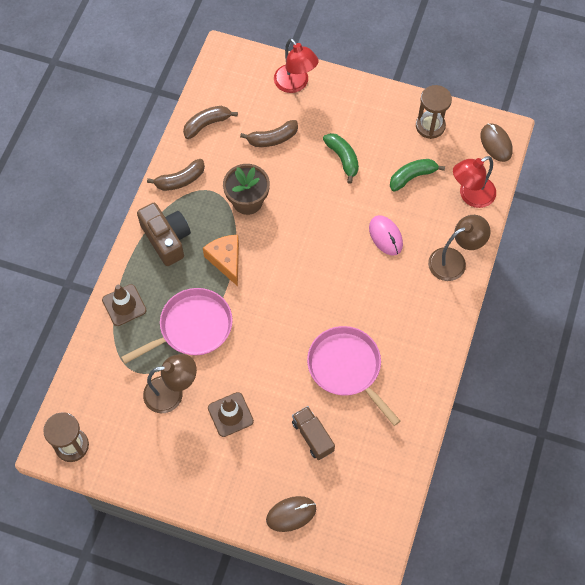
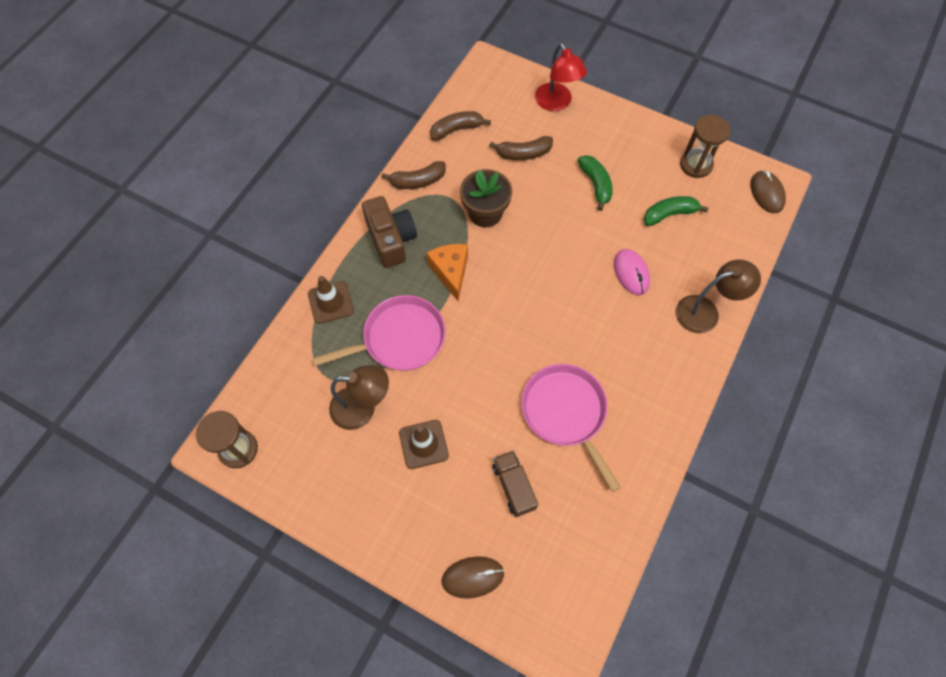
camera: 10 degrees right, 0 degrees up
red lamp [453,156,496,208] -> none

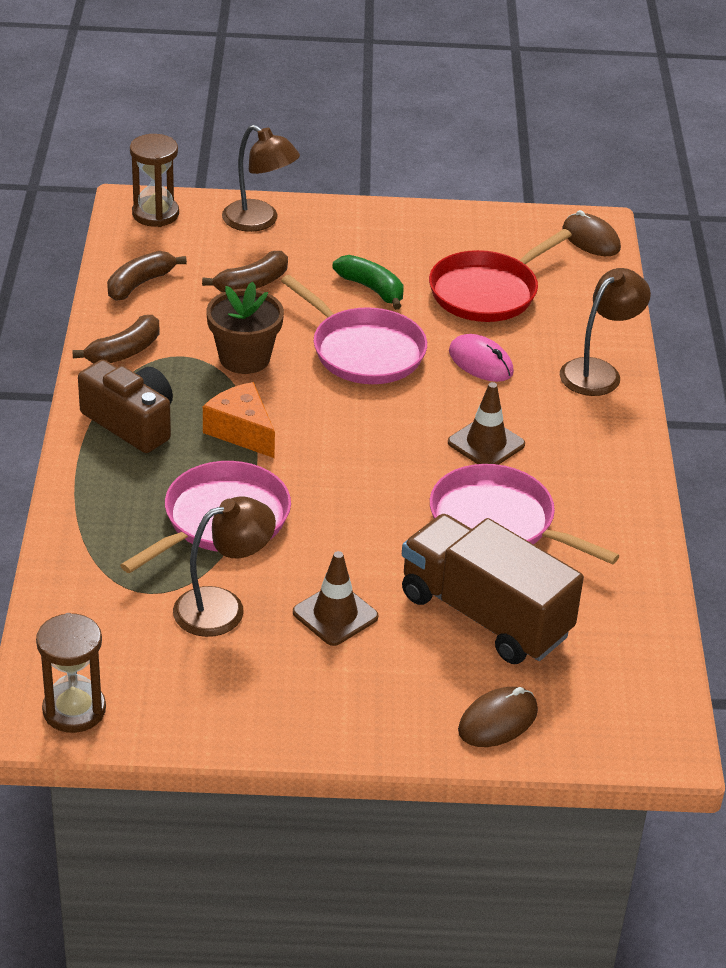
camera: 30 degrees left, 25 degrees down
brown traffic cone [308,276,354,324] -> brown traffic cone moved to [448,382,525,465]
brown truck [492,451,538,517] -> brown truck [402,514,584,664], size x1.97
red lamp [535,43,587,111] -> brown lamp [222,125,300,232]
green banana [643,196,709,226] -> red pan [429,229,572,322]
brown hourglass [680,115,730,178] -> brown hourglass moved to [130,134,179,227]
none -> pink pan [281,275,427,384]

